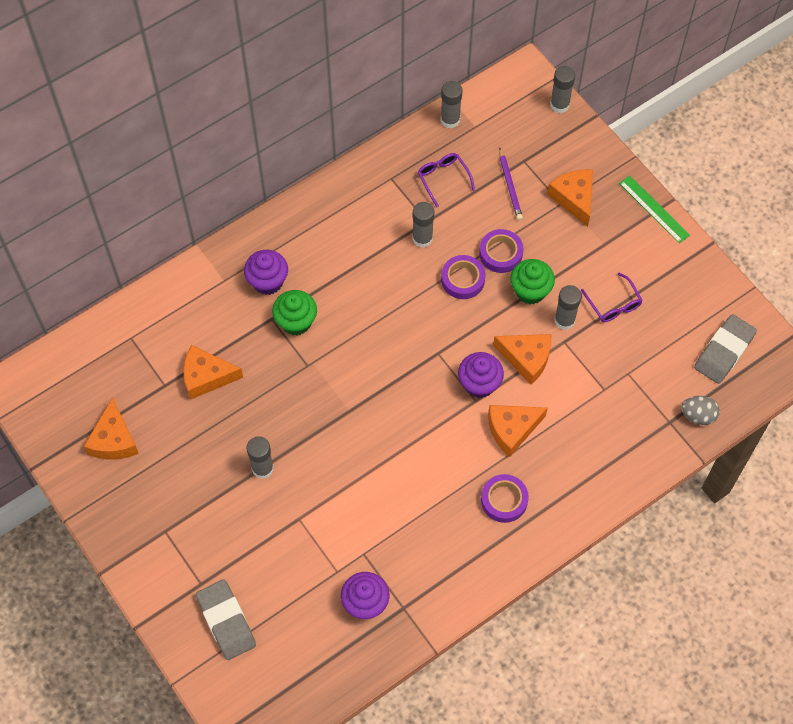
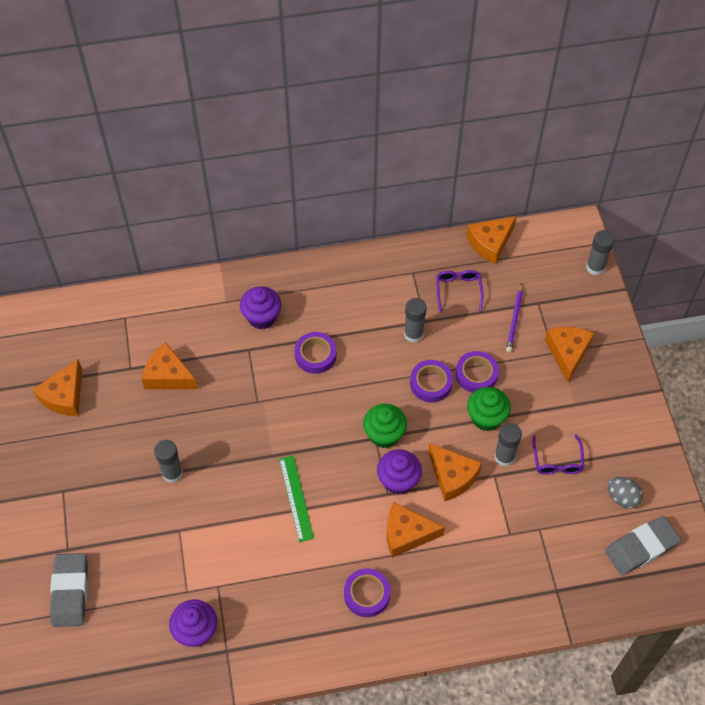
camera: 25 degrees right, 5 degrees down
green cupcake [272,290,317,336] -> green cupcake moved to [363,404,407,448]
grey glue stick [441,81,462,128] -> orange cheese [466,216,516,264]
green ruler [619,176,690,243] -> green ruler moved to [279,456,314,542]
grey egg [681,396,720,425] -> grey egg moved to [607,477,643,509]
none -> purple tape [295,332,337,374]

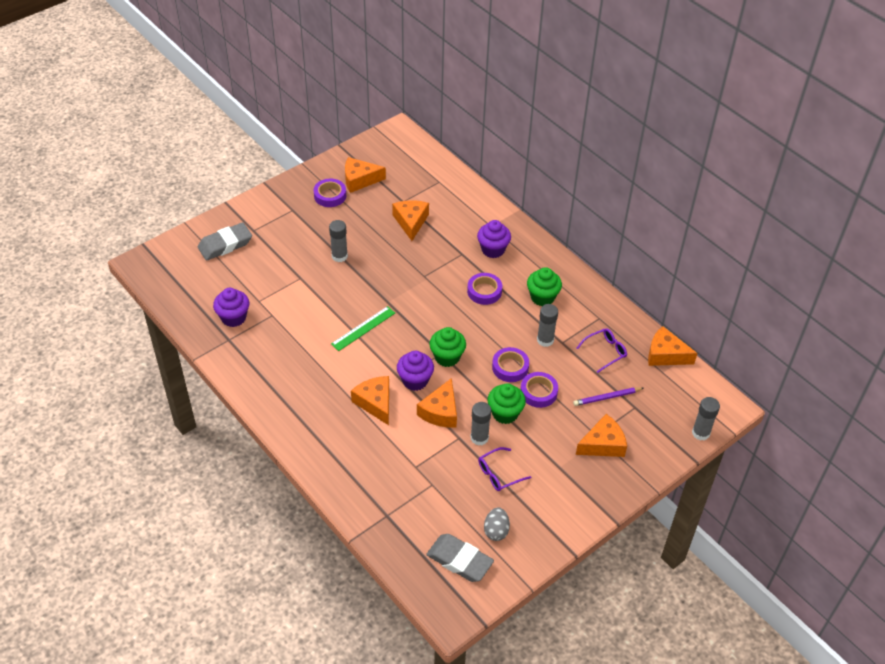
camera: 60 degrees right, 10 degrees down
purple tape [344,568,391,617] -> purple tape moved to [314,179,346,207]
none -> green cupcake [527,267,562,306]

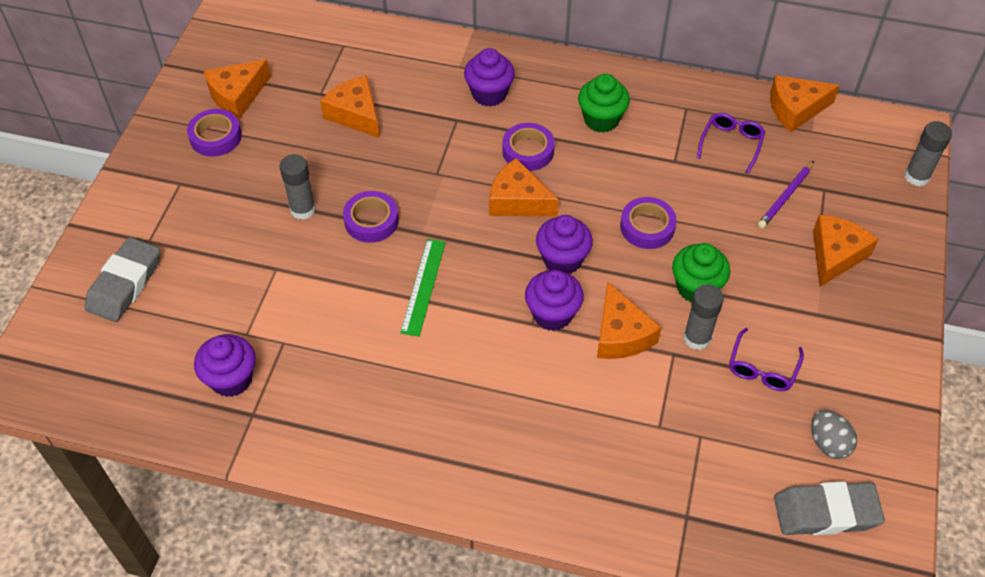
camera: 35 degrees left, 5 degrees up
orange cheese [351,376,389,425] -> orange cheese moved to [489,158,559,216]
green cupcake [429,327,466,367] -> purple cupcake [536,215,593,274]
purple tape [520,372,558,408] -> purple tape moved to [343,191,399,243]
grey glue stick [537,304,558,347] -> none

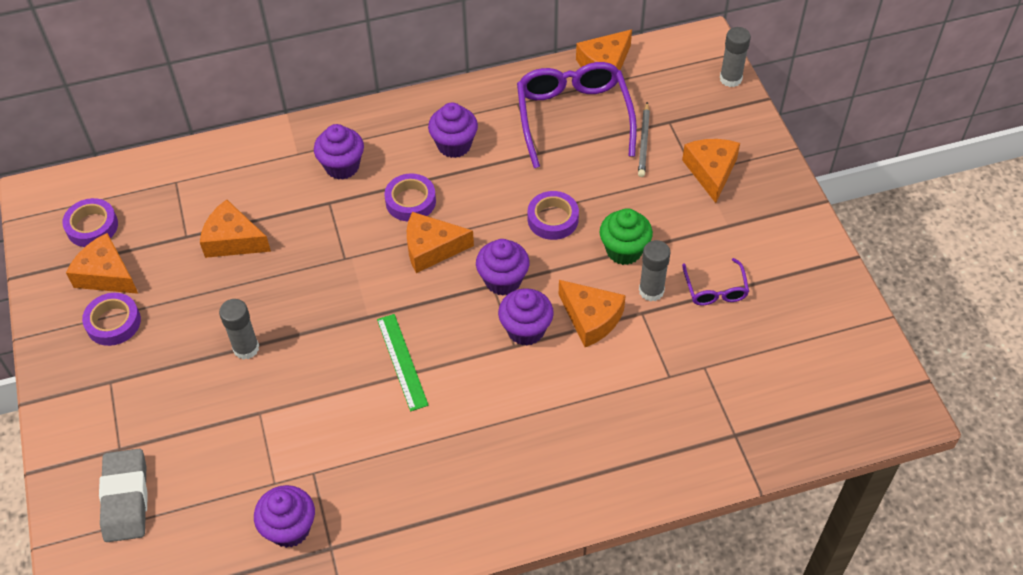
camera: 30 degrees left, 0 degrees up
orange cheese [204,59,271,119] -> orange cheese turned 105 degrees clockwise [66,233,138,294]
purple tape [343,191,399,243] -> purple tape moved to [62,198,118,247]
green cupcake [578,74,630,133] -> purple cupcake [428,103,478,158]
purple glasses [697,113,765,174] -> purple glasses [517,62,637,168], size x2.03
purple pencil [758,161,814,229] -> grey pencil [638,102,650,177]
grey eraser [774,481,885,535] -> none
grey egg [811,410,857,459] -> none

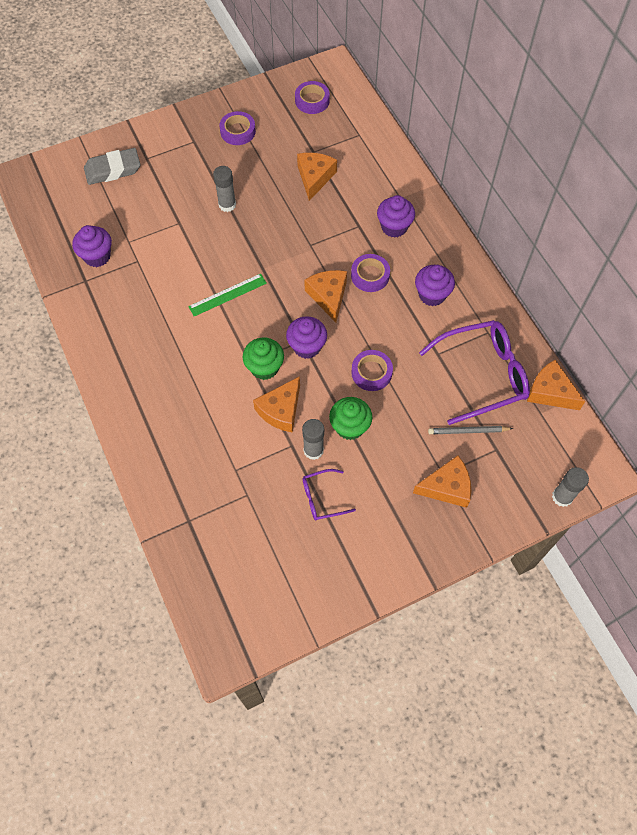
camera: 80 degrees right, 10 degrees up
orange cheese [66,233,138,294] -> none
purple cupcake [498,288,554,346] -> green cupcake [242,338,284,380]

